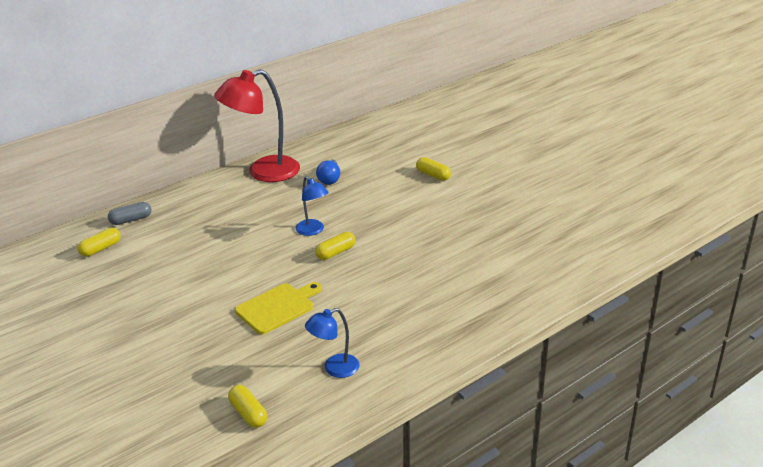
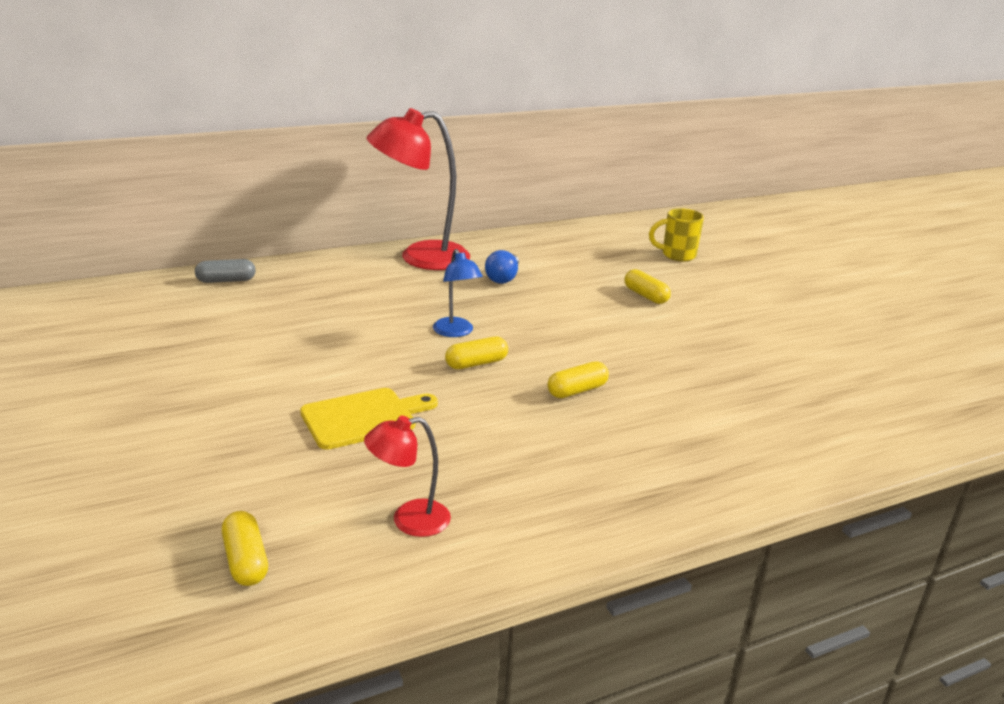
camera: 10 degrees right, 5 degrees down
yellow capsule [78,228,121,257] -> yellow capsule moved to [547,361,609,398]
blue lamp [305,308,360,378] -> red lamp [364,416,451,537]
none -> yellow mug [649,208,704,261]

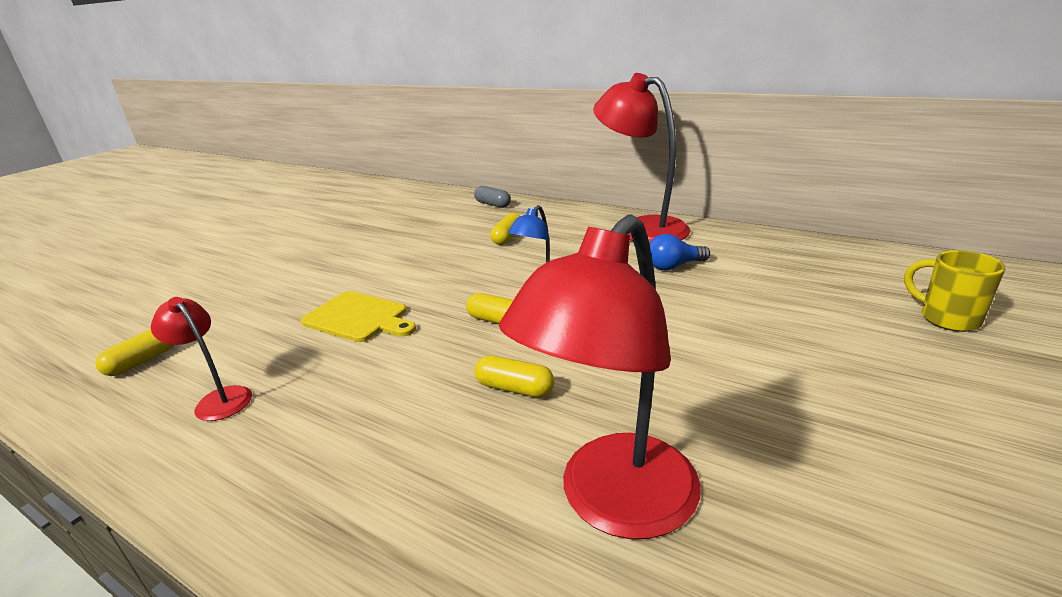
camera: 60 degrees right, 0 degrees up
yellow capsule [625,269,671,304] -> yellow capsule moved to [490,213,520,245]
none -> red lamp [499,214,701,539]

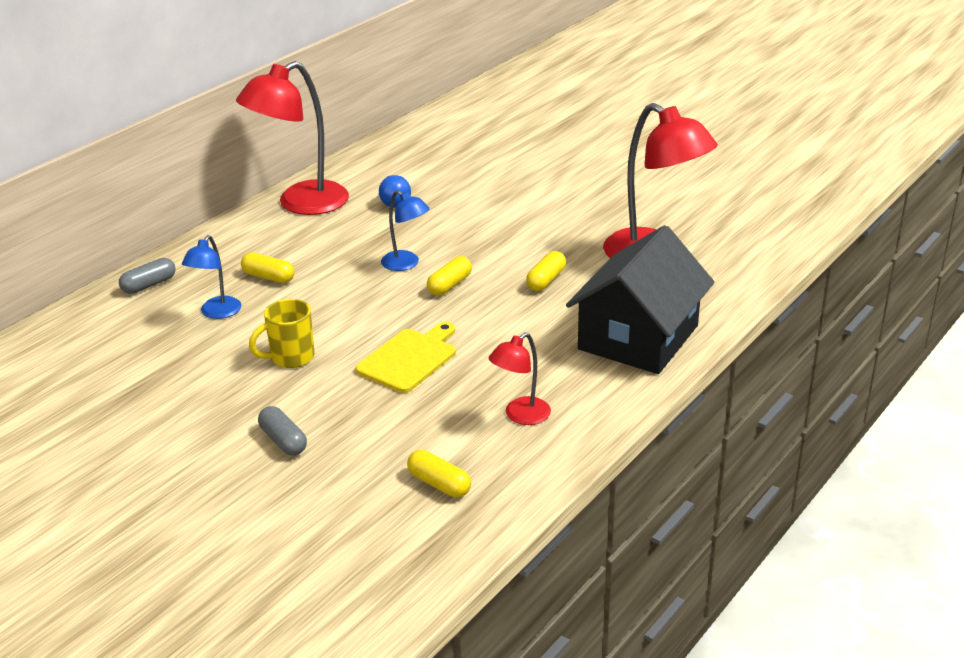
camera: 85 degrees left, 5 degrees up
yellow mug [904,250,1006,332] -> yellow mug moved to [249,299,315,368]
none -> blue lamp [182,235,241,319]
none -> grey capsule [258,406,307,456]
none -> black house [566,225,714,374]

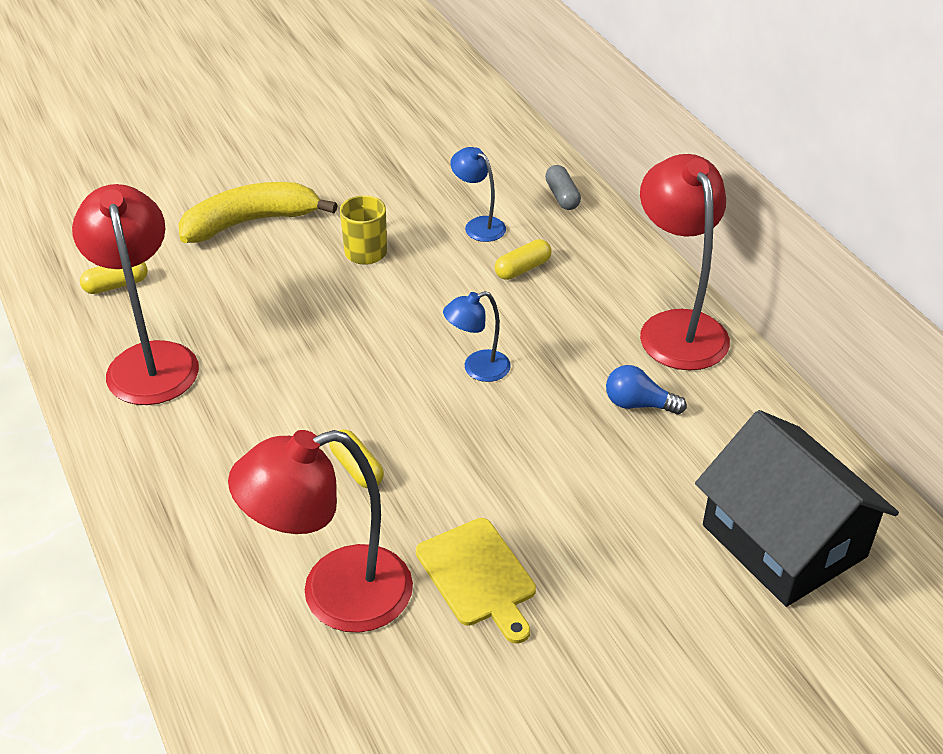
camera: 115 degrees right, 10 degrees up
grey capsule [258,406,307,456] -> yellow banana [178,182,337,243]
yellow cutting board [356,322,456,393] -> yellow cutting board moved to [416,518,536,644]
yellow capsule [427,256,472,296] -> none
red lamp [489,333,551,425] -> red lamp [72,184,199,405], size x1.97
black house [566,225,714,374] -> black house moved to [695,410,899,607]

